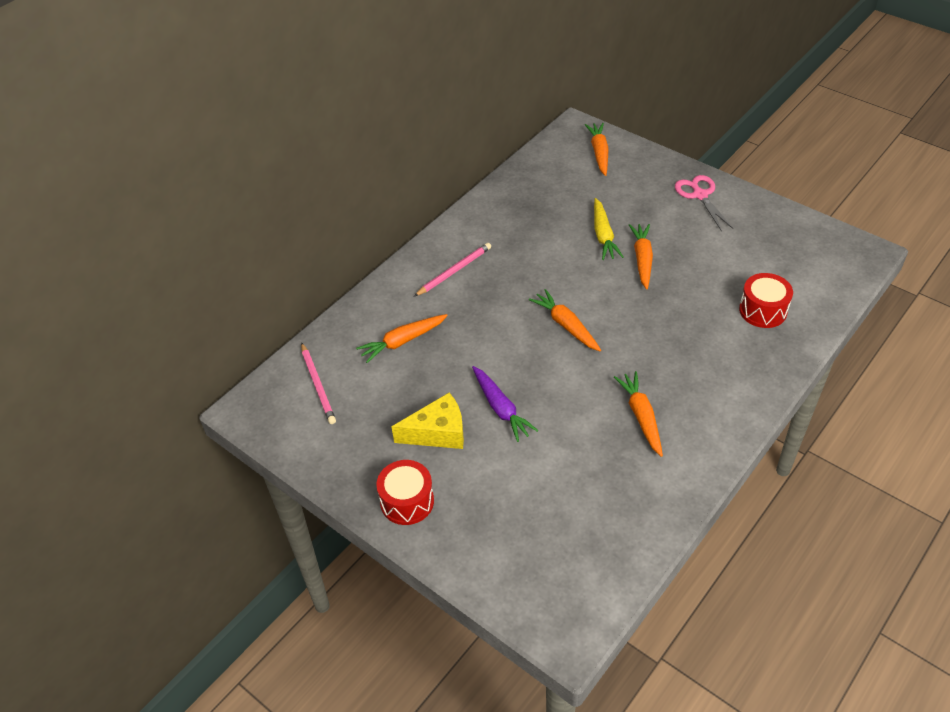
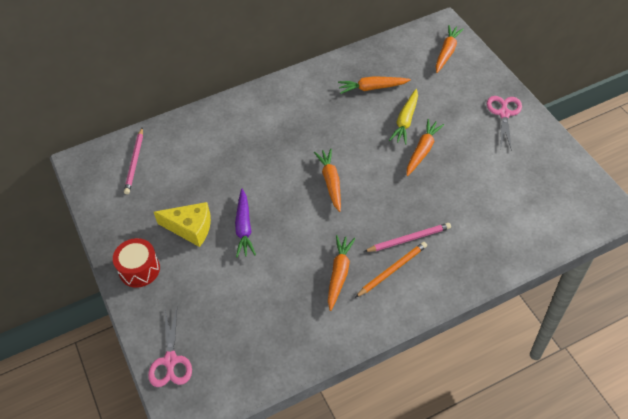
camera: 25 degrees right, 5 degrees up
orange carrot [356,314,448,363] -> orange carrot moved to [338,76,411,94]
pink pencil [414,243,491,296] -> pink pencil moved to [364,223,451,252]
red drum [739,273,793,328] -> none
none -> pink scissors [148,308,192,387]
none -> orange pencil [355,242,427,298]

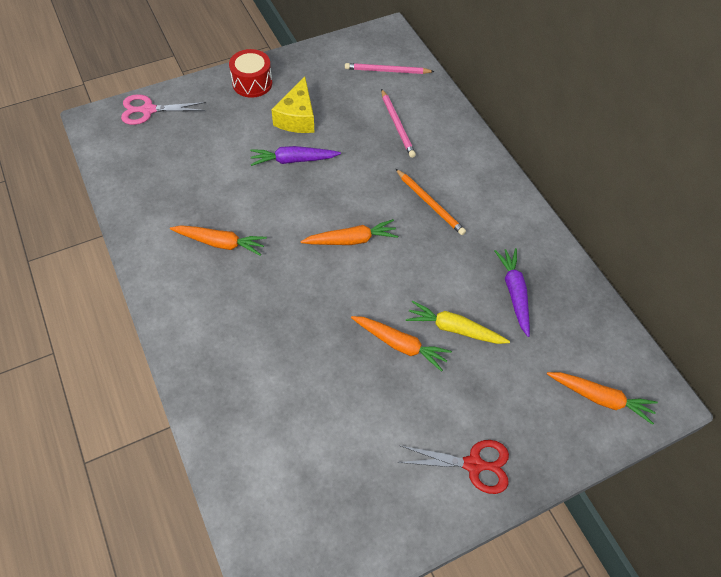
camera: 85 degrees right, 5 degrees up
orange carrot [338,76,411,94] -> purple carrot [495,248,530,337]
orange pencil [355,242,427,298] -> orange pencil moved to [396,169,466,235]
pink pencil [364,223,451,252] -> pink pencil moved to [381,89,416,158]
pink scissors [487,96,522,151] -> red scissors [397,440,509,494]

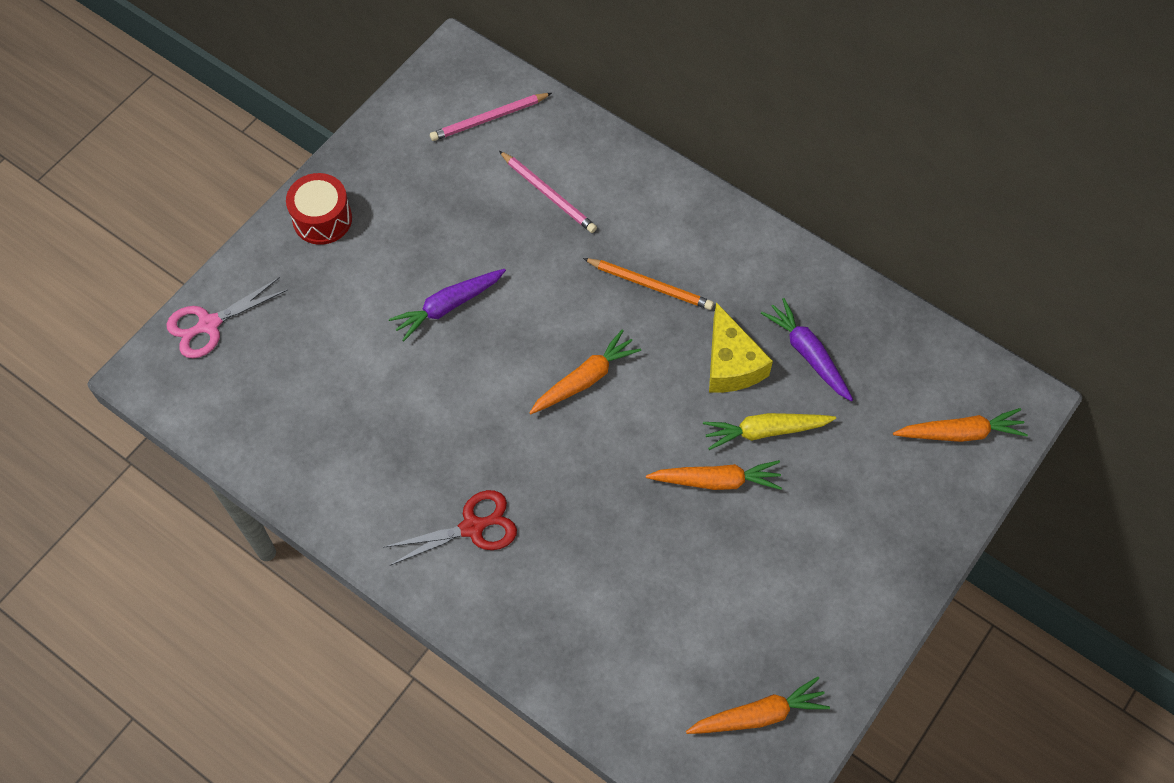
camera: 25 degrees left, 5 degrees up
orange carrot [170,225,267,256] -> orange carrot moved to [686,676,830,734]
yellow cheese [271,77,315,133] -> yellow cheese moved to [709,302,773,393]
red scissors [397,440,509,494] -> red scissors moved to [383,490,517,566]

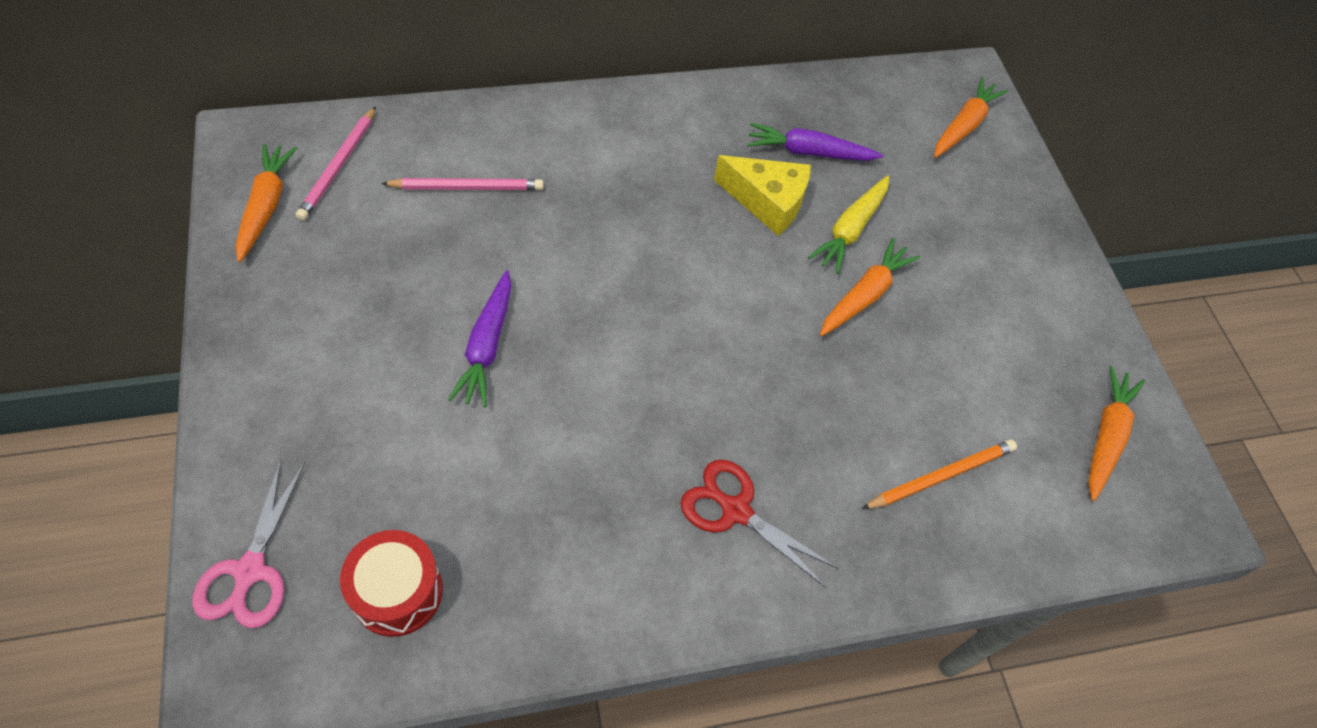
camera: 55 degrees left, 5 degrees down
red drum [286,173,352,245] -> red drum moved to [340,530,443,637]
red scissors [383,490,517,566] -> red scissors turned 75 degrees counterclockwise [681,460,838,588]
orange carrot [529,330,641,414] -> orange carrot moved to [236,144,297,262]
orange pencil [583,258,714,310] -> orange pencil moved to [862,439,1017,509]

